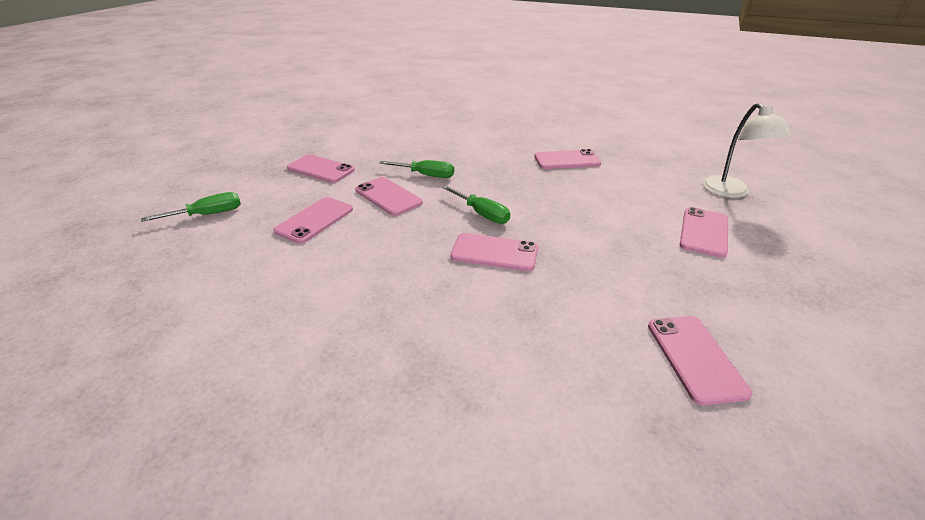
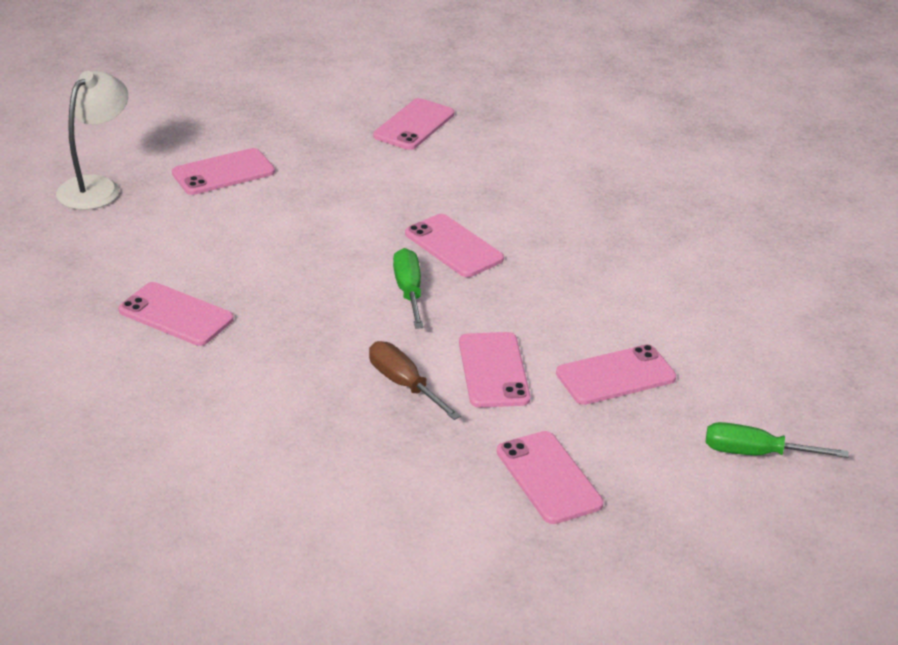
camera: 145 degrees left, 0 degrees up
green screwdriver [379,160,454,178] -> brown screwdriver [369,341,461,420]

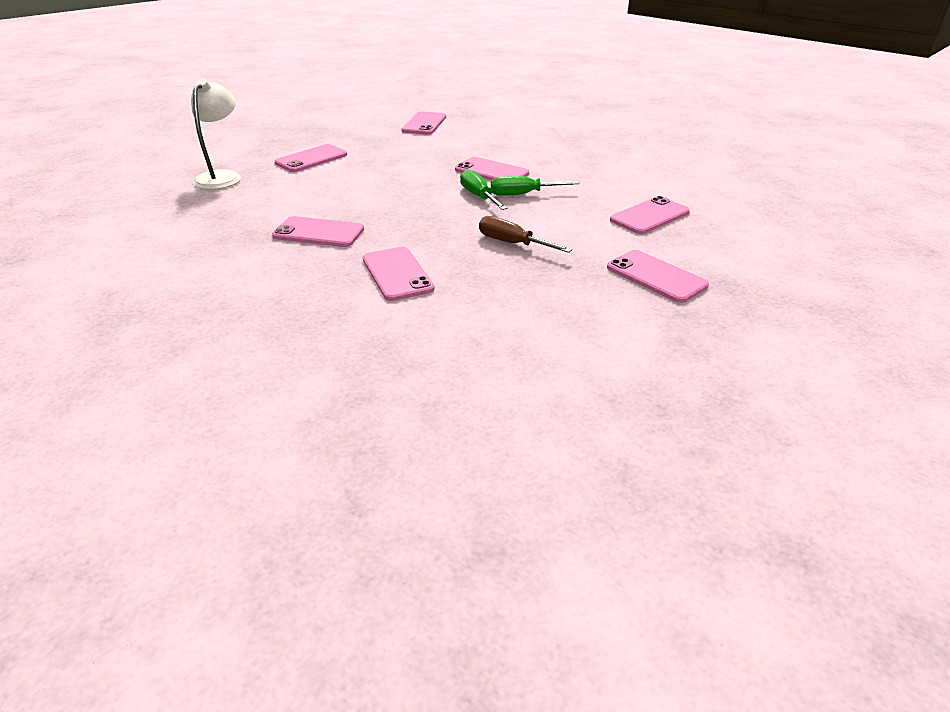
camera: 15 degrees left, 0 degrees up
pink phone [459,332,531,408] -> pink phone moved to [363,247,434,301]
green screwdriver [706,422,849,458] -> green screwdriver moved to [491,176,580,196]

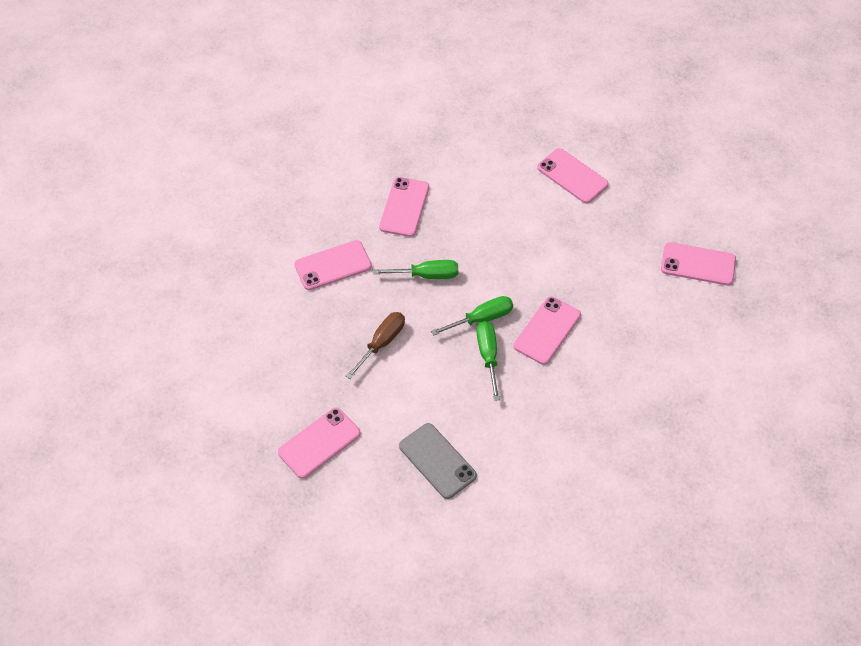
camera: 90 degrees right, 20 degrees up
white lamp [191,78,241,190] -> none
pink phone [610,196,690,234] -> grey phone [399,423,477,499]
none -> green screwdriver [373,260,458,279]

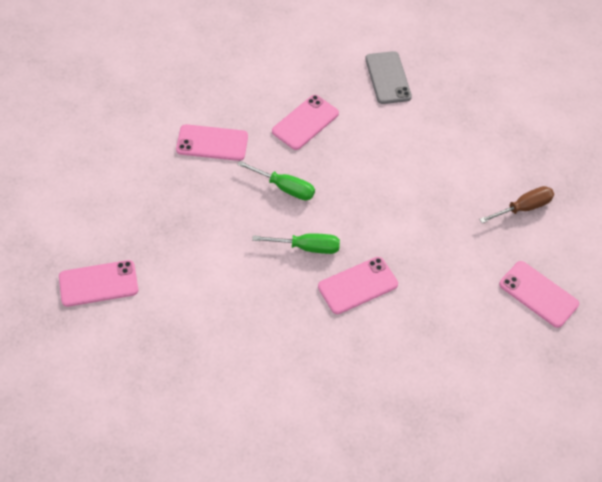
camera: 25 degrees right, 0 degrees up
brown screwdriver [346,312,405,379] -> brown screwdriver moved to [479,186,554,223]
grey phone [399,423,477,499] -> grey phone moved to [365,51,412,104]
green screwdriver [477,321,500,401] -> none
pink phone [537,148,608,203] -> none

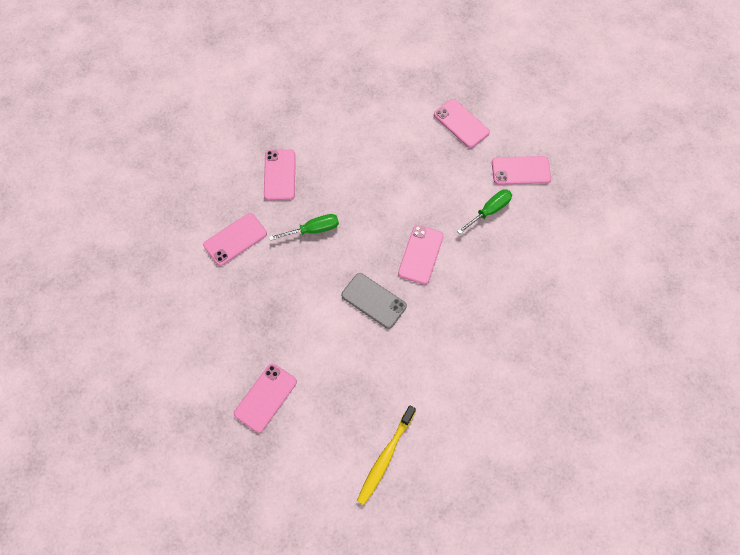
camera: 40 degrees left, 10 degrees up
green screwdriver [252,233,340,254] -> green screwdriver moved to [457,189,512,234]
grey phone [365,51,412,104] -> grey phone moved to [341,273,407,329]
brown screwdriver [479,186,554,223] -> pink phone [434,99,490,148]
none -> yellow toothbrush [357,406,416,505]

